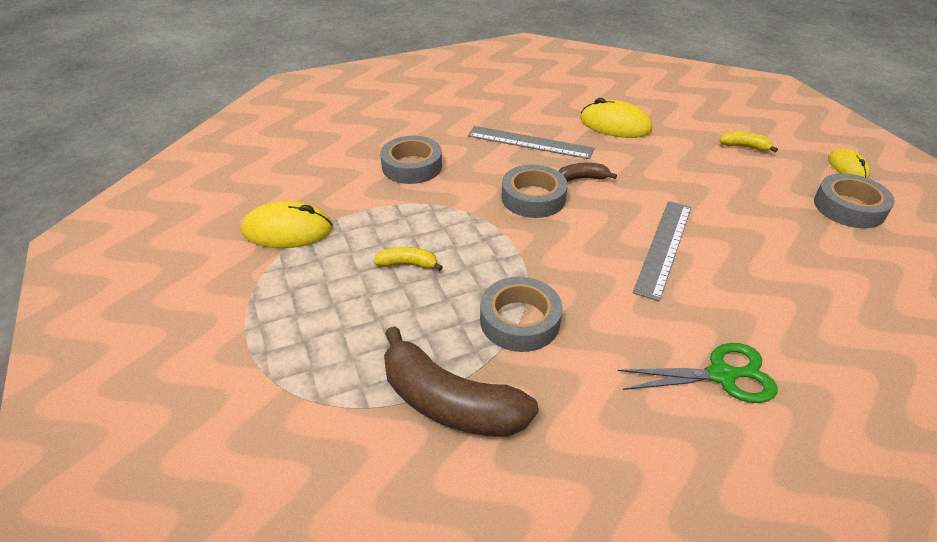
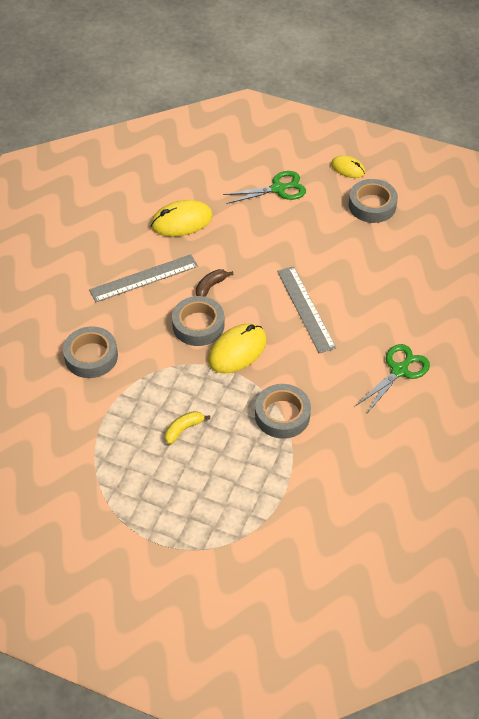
camera: 45 degrees left, 10 degrees up
yellow mouse [241,201,333,248] -> yellow mouse moved to [208,323,267,373]
brown banana [384,326,539,437] -> none
yellow banana [719,131,778,152] -> green scissors [223,171,306,204]

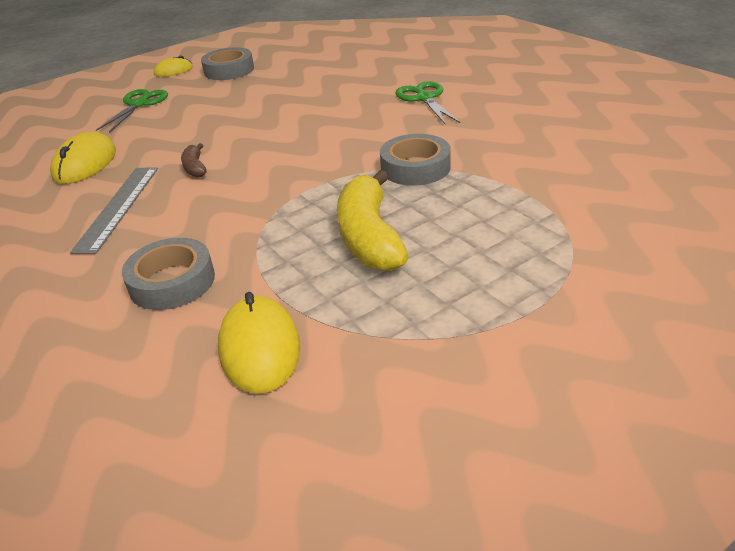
camera: 55 degrees left, 15 degrees down
yellow banana [165,411,210,444] -> yellow banana [337,170,408,271], size x2.13
grey tape [172,296,225,346] -> none
yellow mouse [208,323,267,373] -> yellow mouse moved to [218,292,300,394]
grey ruler [277,266,336,353] -> none

